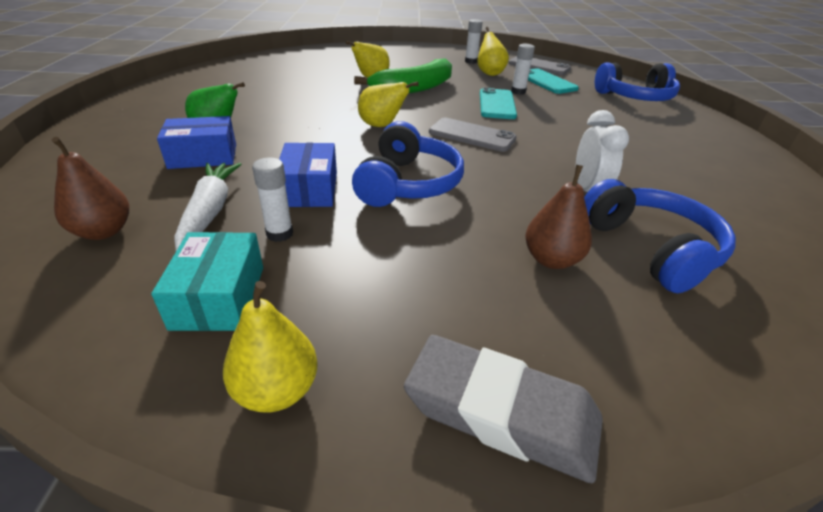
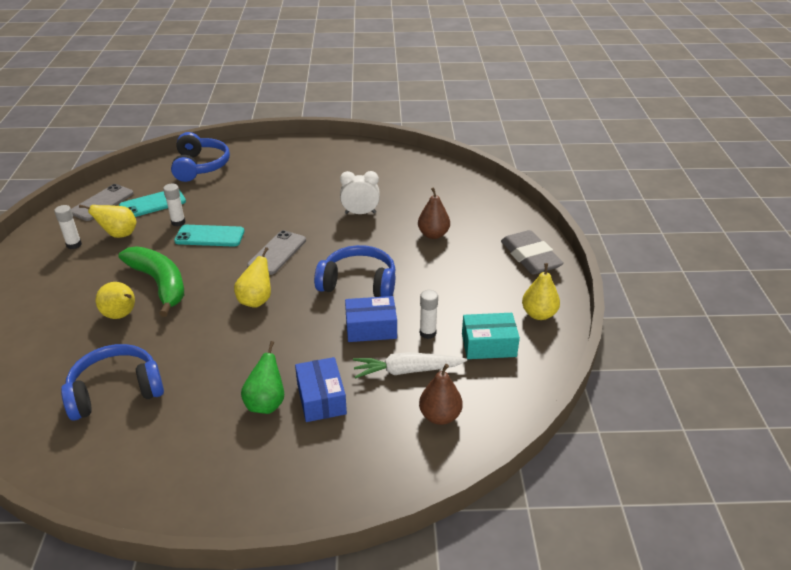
camera: 90 degrees left, 0 degrees up
grey eraser [404,335,603,483] -> grey eraser turned 45 degrees counterclockwise [501,230,564,275]
blue headphones [584,179,736,293] -> blue headphones moved to [61,344,164,421]

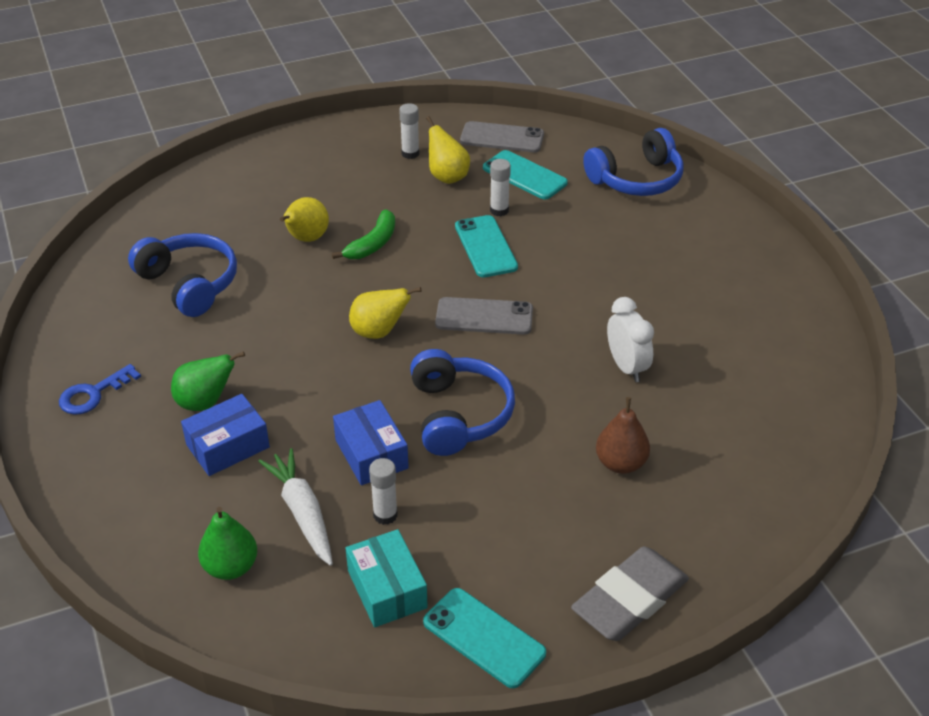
camera: 70 degrees right, 5 degrees up
green banana [118,246,184,317] -> green banana [332,209,395,259], size x0.61
brown pear [419,364,463,425] -> green pear [198,507,257,580]
yellow pear [522,263,560,320] -> turquoise phone [423,588,546,688]
none -> blue key [59,364,141,415]

